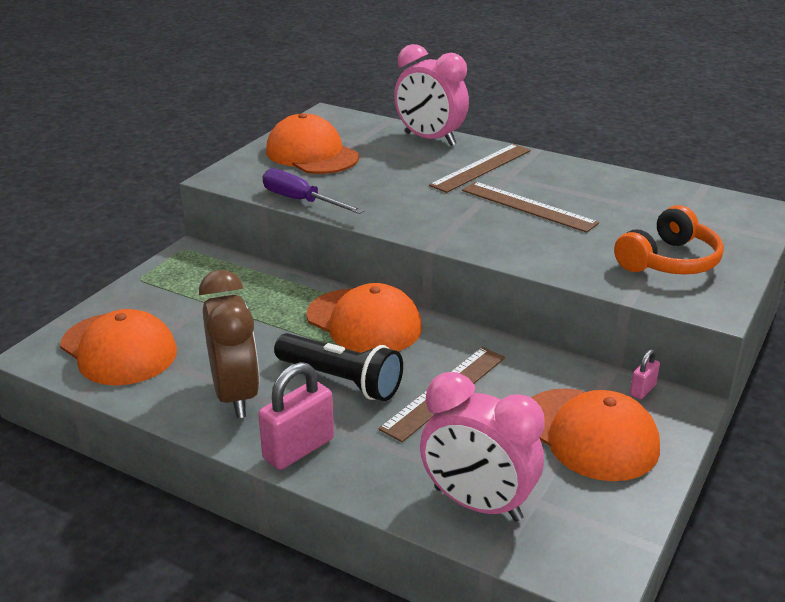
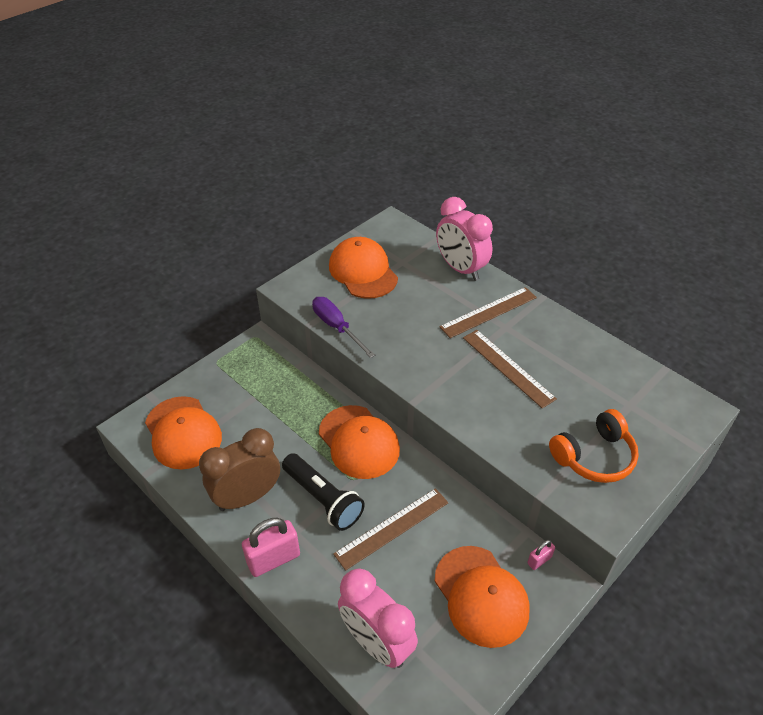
camera: 15 degrees right, 15 degrees up
brown clock [199,270,260,418] -> brown clock turned 120 degrees counterclockwise [199,428,280,511]

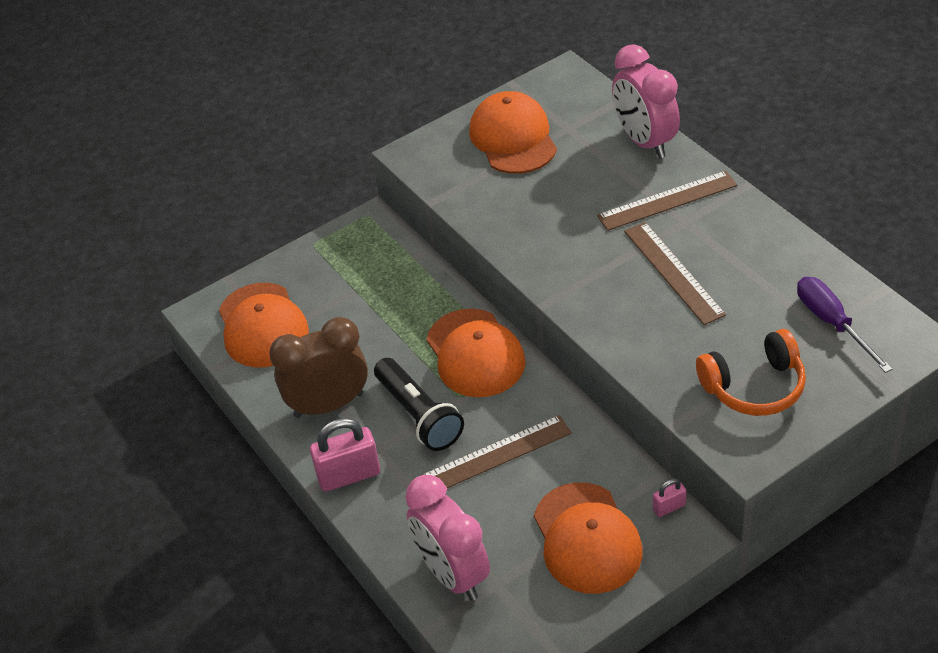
camera: 15 degrees right, 0 degrees up
purple screwdriver [312,297,375,358] -> purple screwdriver moved to [797,277,892,373]

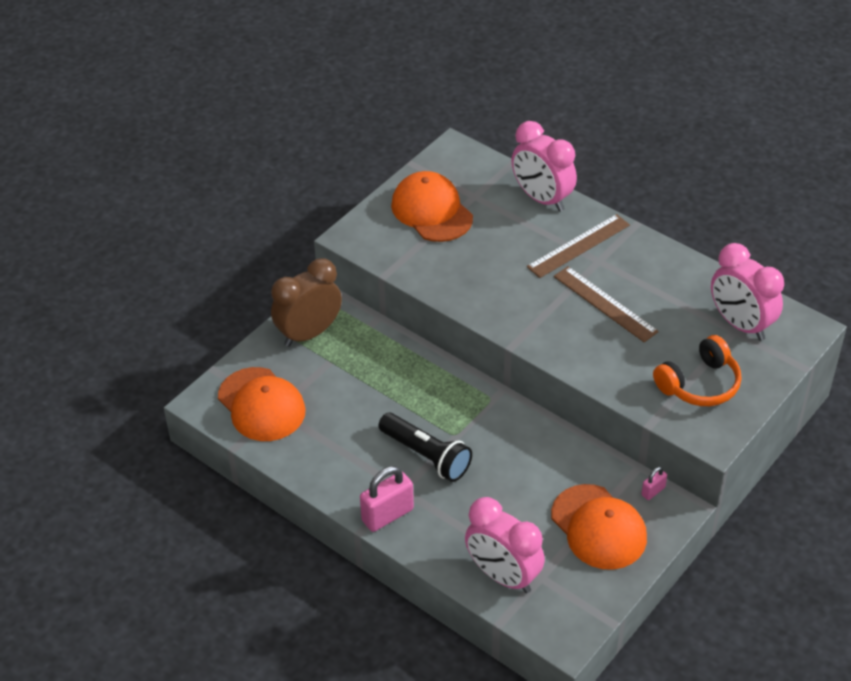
camera: 20 degrees left, 0 degrees up
brown clock [269,317,368,418] -> brown clock moved to [271,258,342,347]
brown ruler [420,415,572,488] -> none
orange cap [427,309,525,397] -> none
purple screwdriver [797,277,892,373] -> pink clock [711,243,784,341]

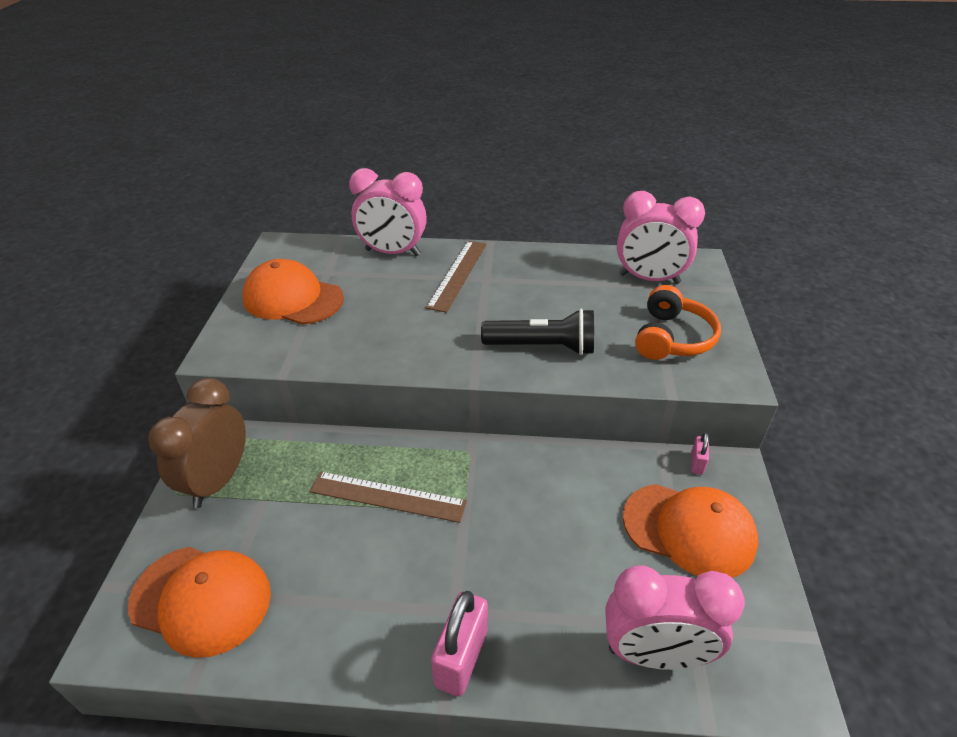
camera: 35 degrees left, 5 degrees down
black flashlight [379,413,472,482] -> black flashlight moved to [481,309,594,355]
brown ruler [554,266,659,342] -> brown ruler moved to [310,471,467,523]

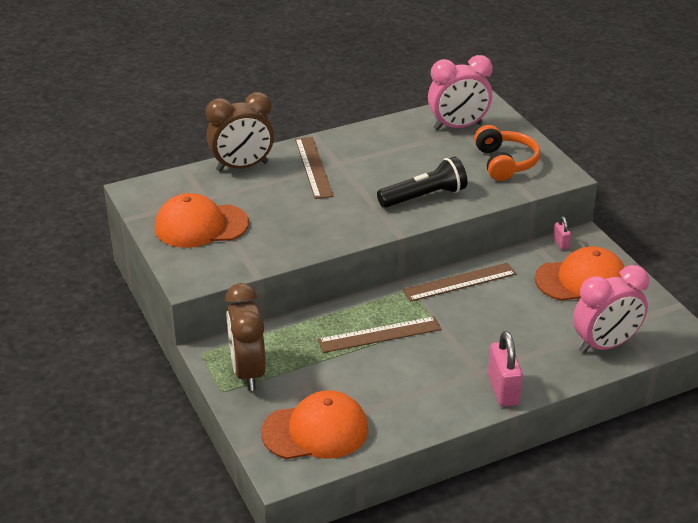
camera: 30 degrees left, 5 degrees down
pink clock [349,168,427,256] -> brown clock [206,92,274,172]
none -> brown ruler [402,263,516,302]

